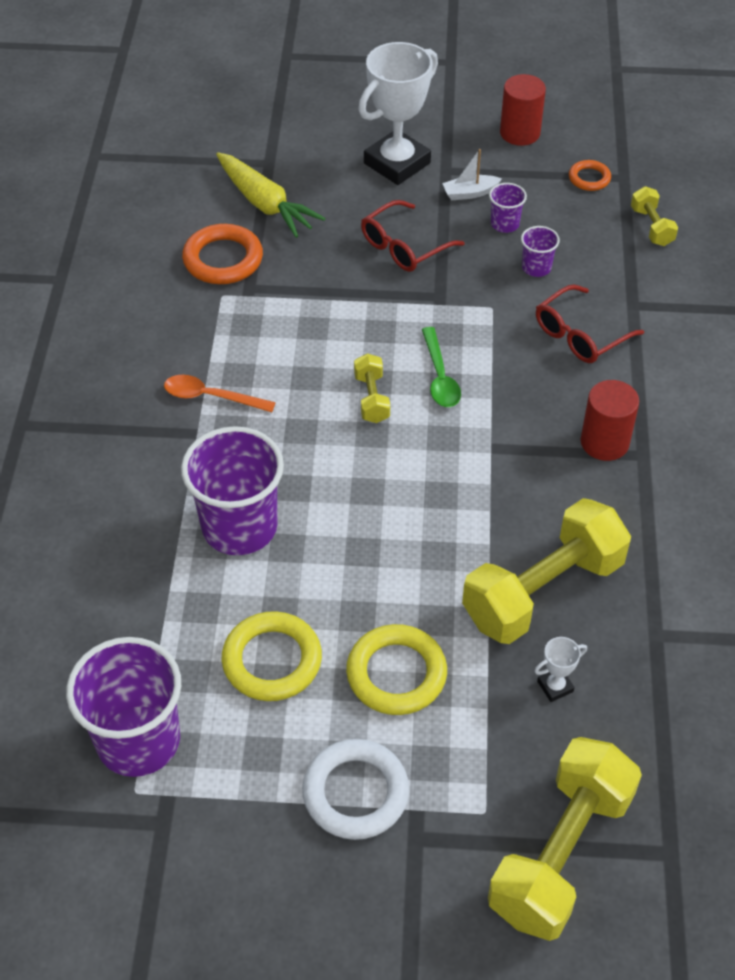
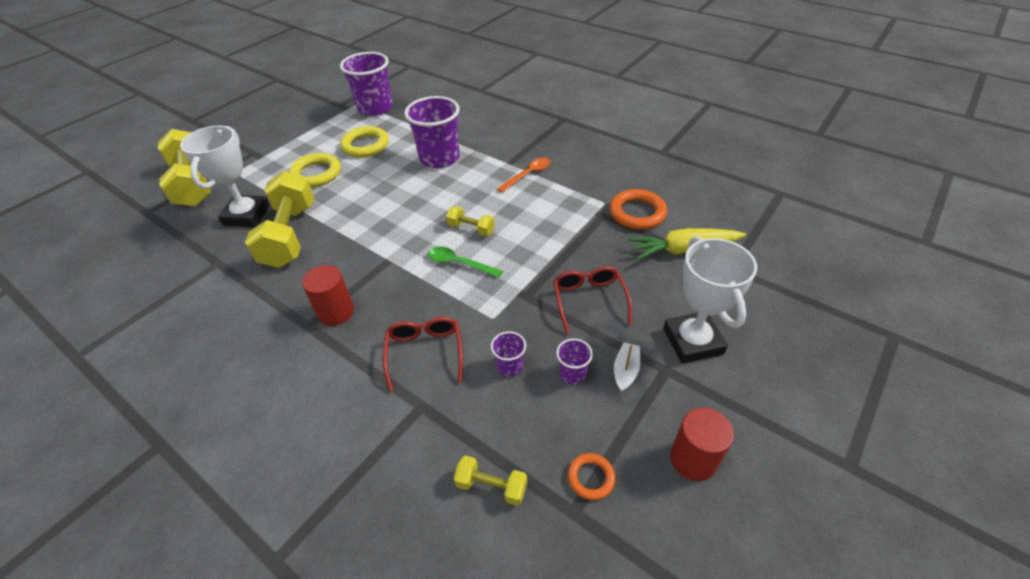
camera: 125 degrees right, 5 degrees down
white ring [302,739,409,840] -> none
white trophy [534,637,587,702] -> white trophy [180,126,270,228], size x2.40

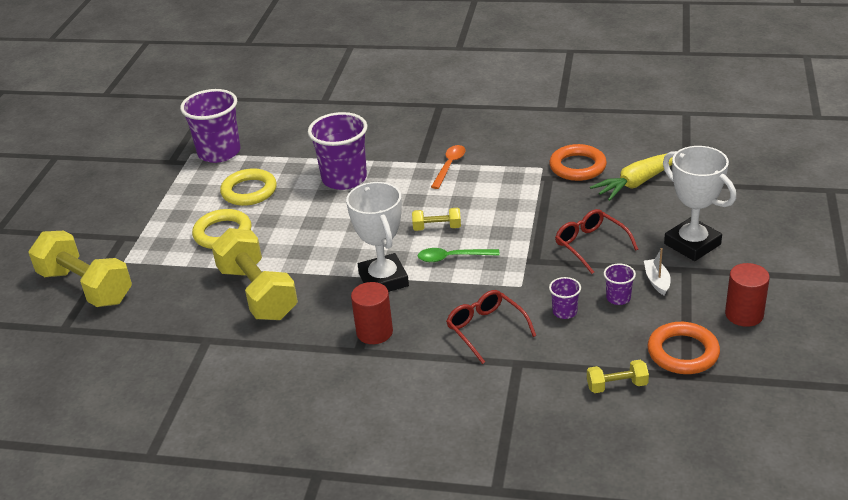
camera: 25 degrees left, 10 degrees down
white trophy [180,126,270,228] -> white trophy moved to [346,182,409,292]
orange ring [568,453,615,500] -> orange ring [647,322,720,374], size x1.80

